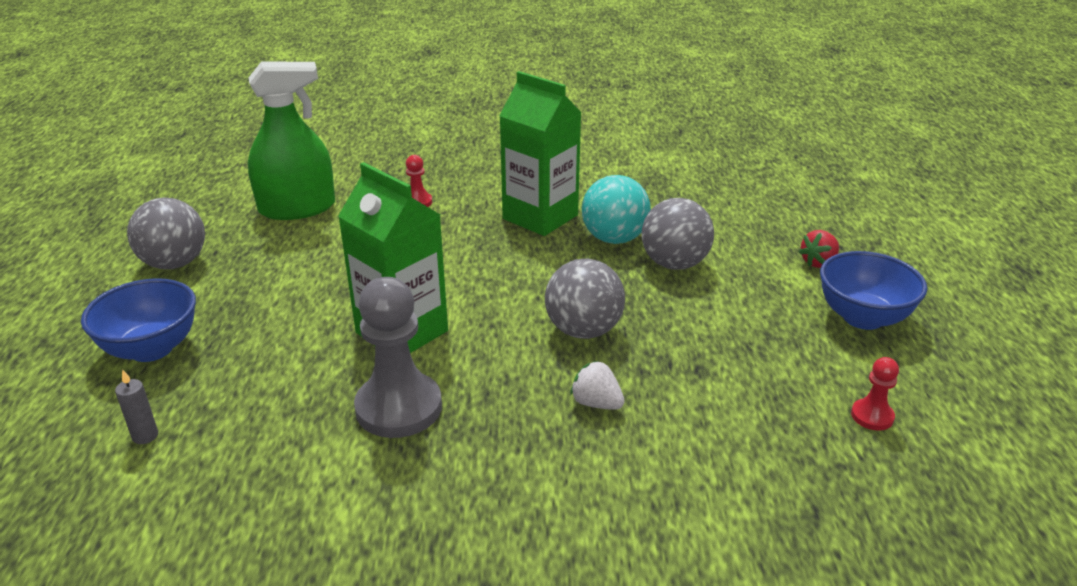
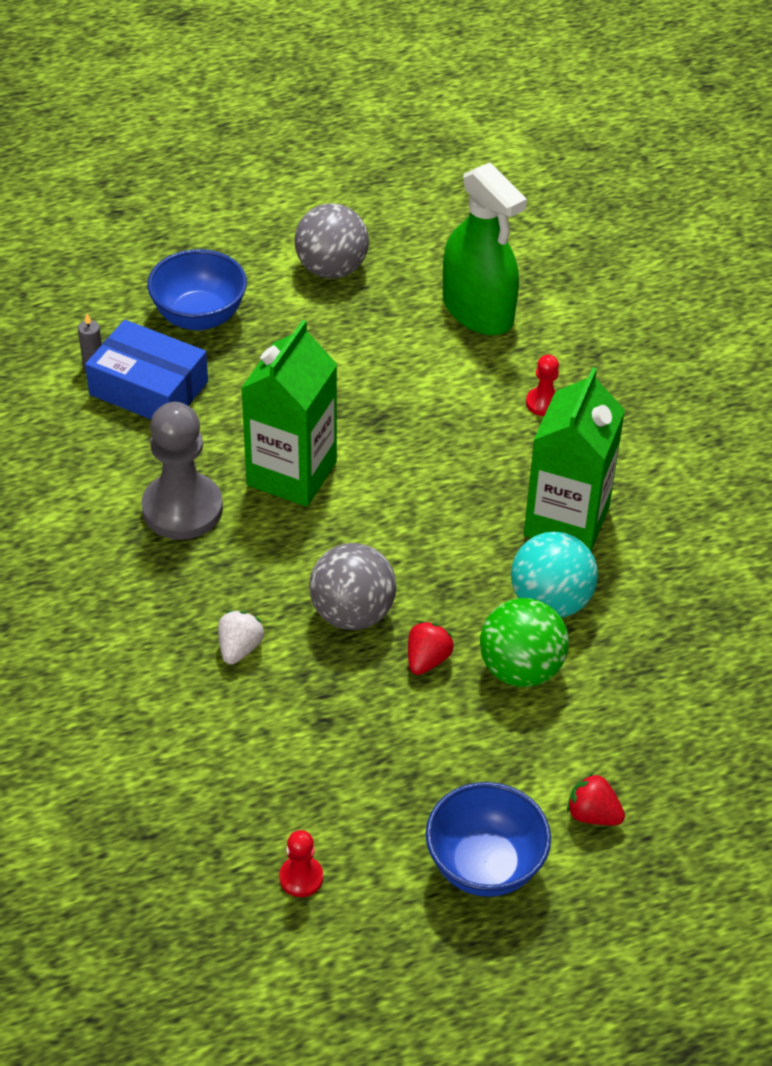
camera: 70 degrees right, 15 degrees up
grey ball [641,198,714,270] -> green ball [480,598,569,687]
none -> blue box [85,320,208,420]
none -> red strawberry [408,621,454,675]

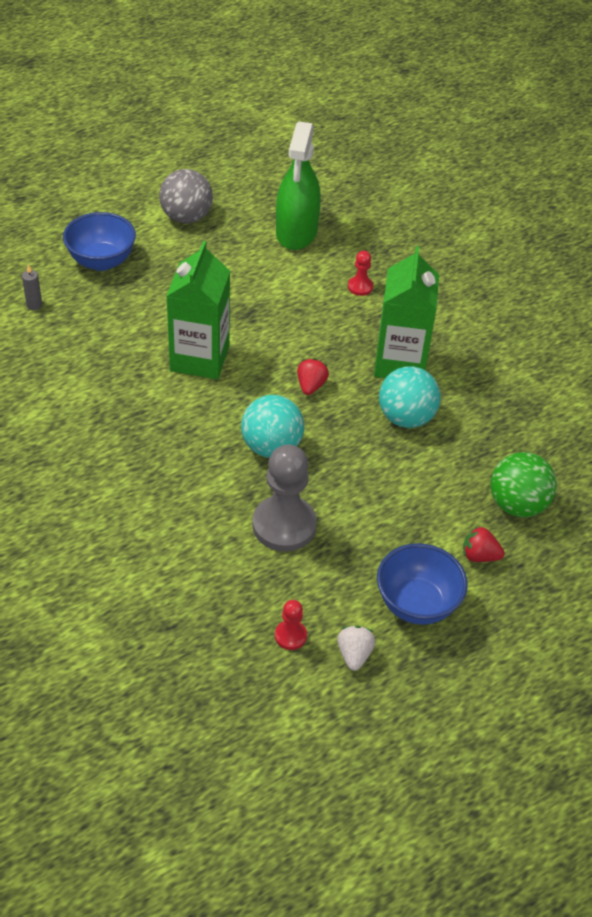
camera: 15 degrees left, 0 degrees up
blue box [85,320,208,420] -> none
grey pawn [141,402,223,540] -> grey pawn moved to [252,444,317,552]
white strawberry [218,611,264,664] -> white strawberry moved to [337,626,375,671]
grey ball [309,543,397,630] -> turquoise ball [241,395,304,458]
red strawberry [408,621,454,675] -> red strawberry moved to [297,358,329,395]
green spray bottle [443,163,527,335] -> green spray bottle turned 60 degrees clockwise [276,121,321,250]
green ball [480,598,569,687] -> green ball moved to [491,452,557,517]

